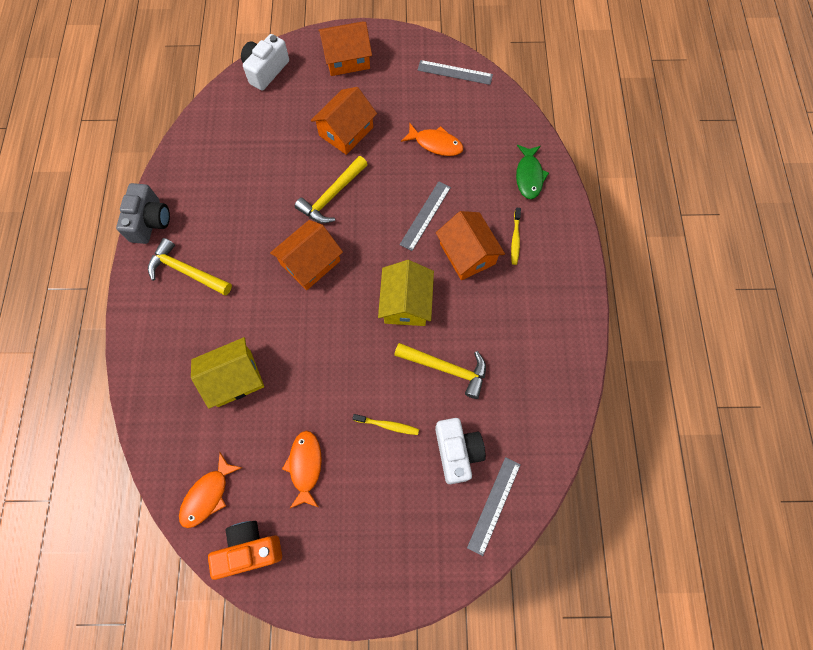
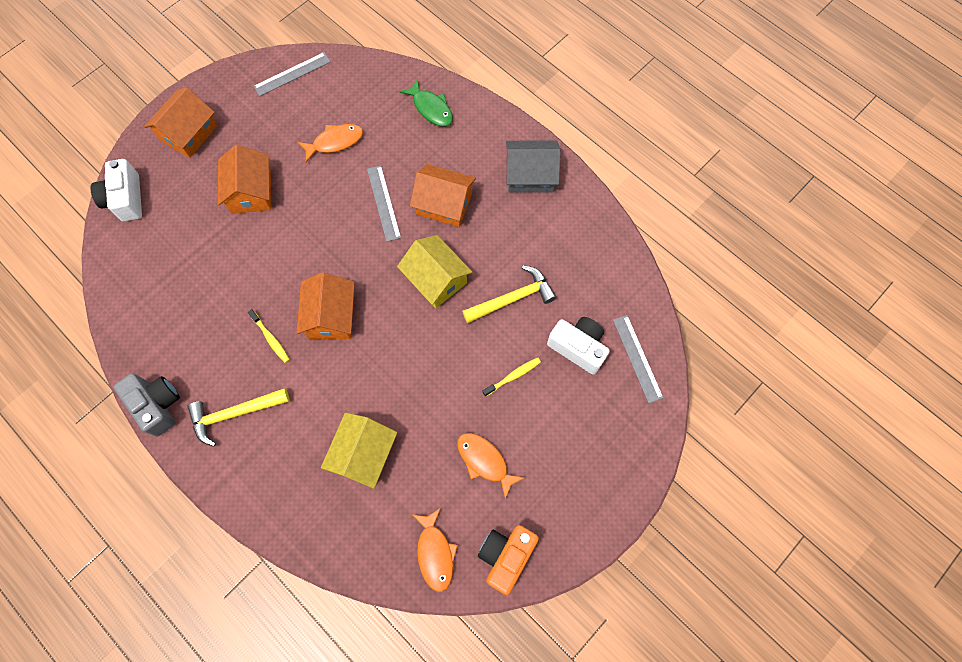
camera: 45 degrees left, 0 degrees up
yellow hammer [295,156,368,223] -> none
yellow toothbrush [511,208,521,265] -> yellow toothbrush moved to [248,309,290,363]
none -> grey house [506,141,561,193]

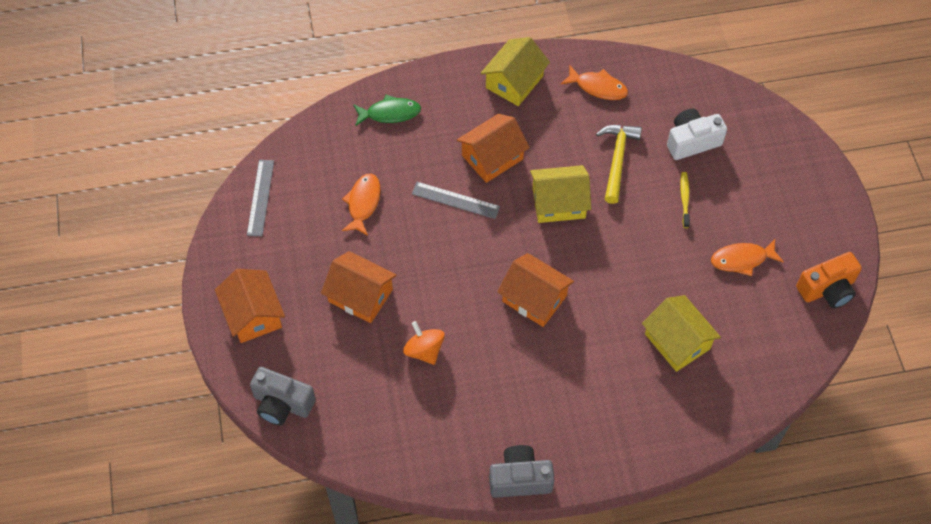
camera: 55 degrees left, 10 degrees down
white camera [90,159,142,221] -> grey camera [250,367,316,425]
yellow hammer [187,388,290,447] -> none
yellow toothbrush [248,309,290,363] -> none
orange fish [412,508,458,592] -> orange fish moved to [561,65,628,100]
orange camera [478,525,539,595] -> orange camera turned 90 degrees counterclockwise [796,252,862,308]
grey house [506,141,561,193] -> yellow house [481,37,550,106]
grey ruler [613,315,663,403] -> none
none -> orange spinning top [403,321,445,365]

